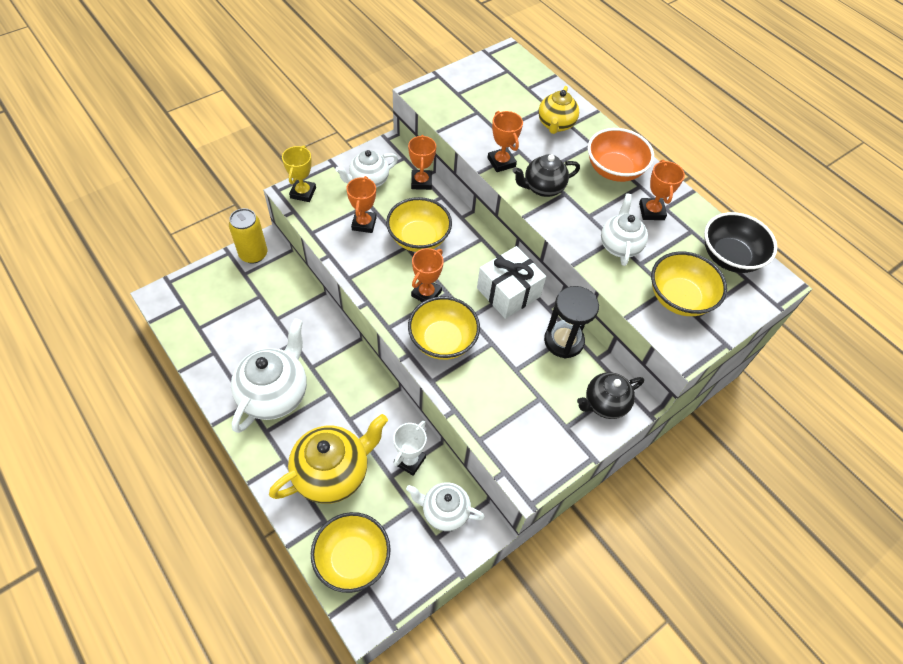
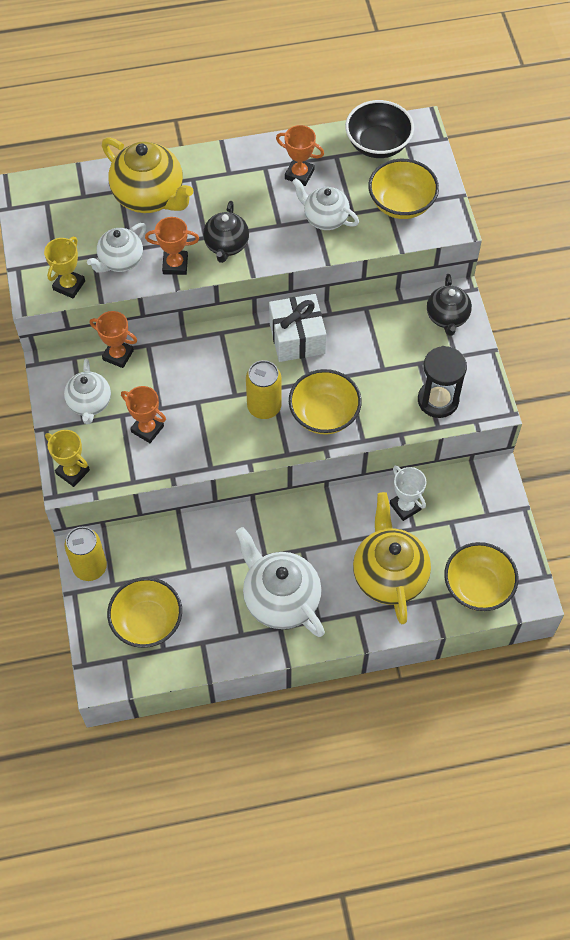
camera: 60 degrees left, 5 degrees up
yellow bowl [386,197,452,252] -> yellow bowl moved to [107,577,182,648]
white teapot [406,482,485,531] -> white teapot moved to [87,223,147,273]
orange trophy [411,248,444,302] -> yellow can [246,360,282,419]
yellow teapot [538,86,579,134] -> yellow teapot [102,137,194,213], size x1.64
black hourglass [544,286,599,359] -> black hourglass moved to [418,346,467,418]
orange bowl [588,128,654,182] -> none
none -> yellow trophy [44,237,85,299]

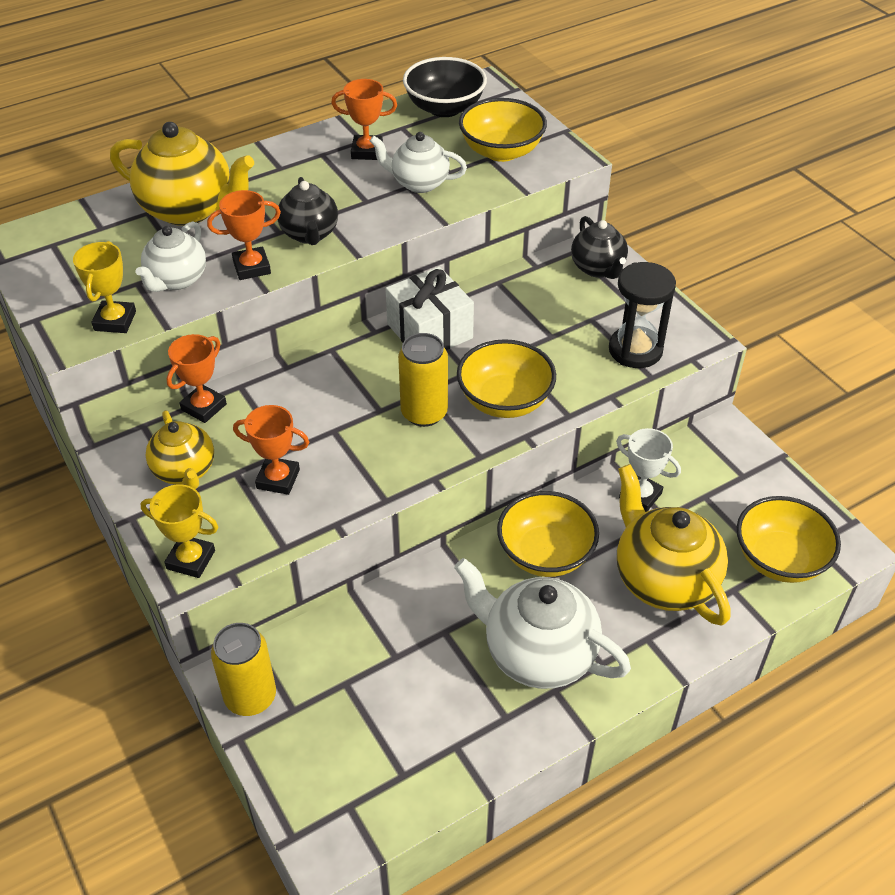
camera: 20 degrees left, 15 degrees down
white teapot [64,359,111,424] -> yellow teapot [146,410,214,489]
orange trophy [90,311,137,368] -> orange trophy turned 60 degrees counterclockwise [166,334,227,423]
yellow bowl [107,577,182,648] -> yellow bowl moved to [497,491,599,577]

